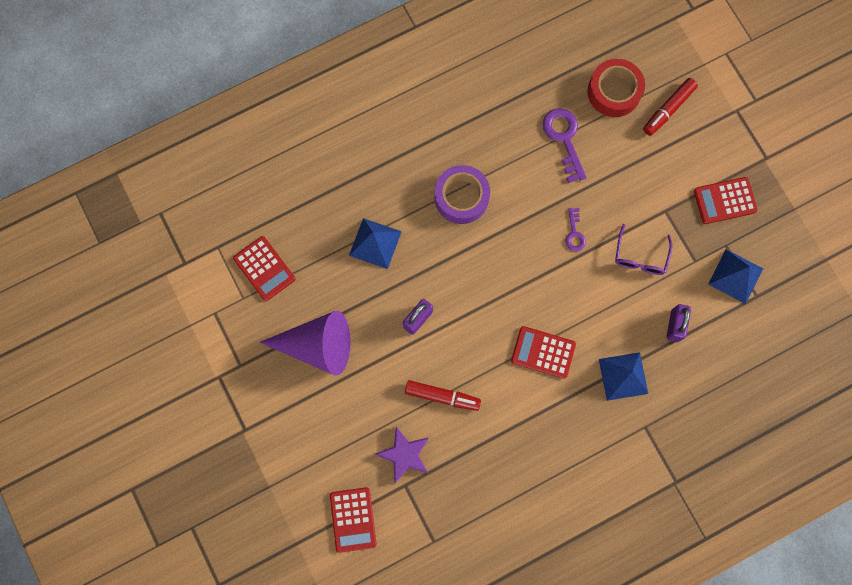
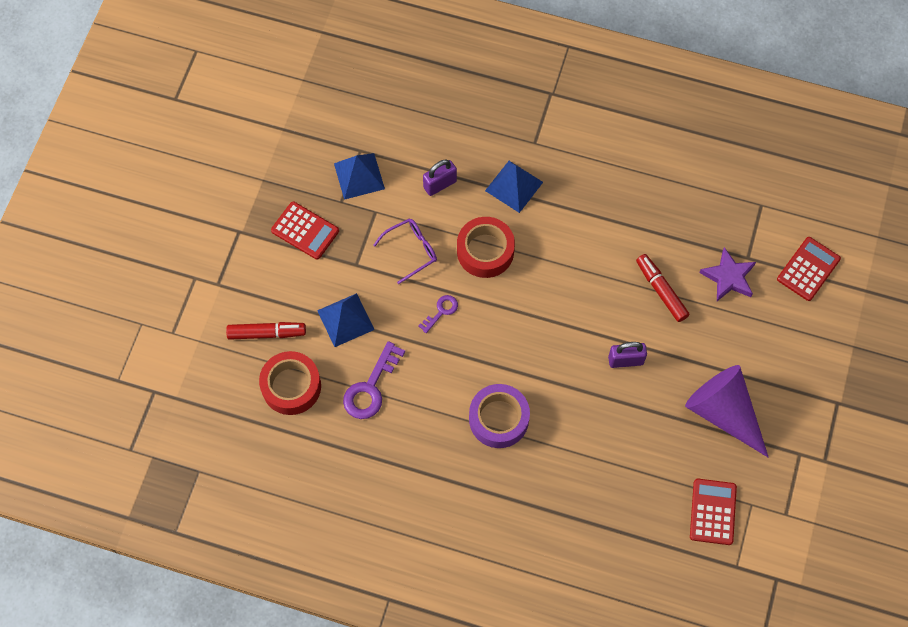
camera: 135 degrees left, 10 degrees down
blue pyramid [349,218,402,269] -> blue pyramid moved to [317,293,375,347]
red calculator [511,326,576,379] -> none
none -> red tape [457,217,515,278]

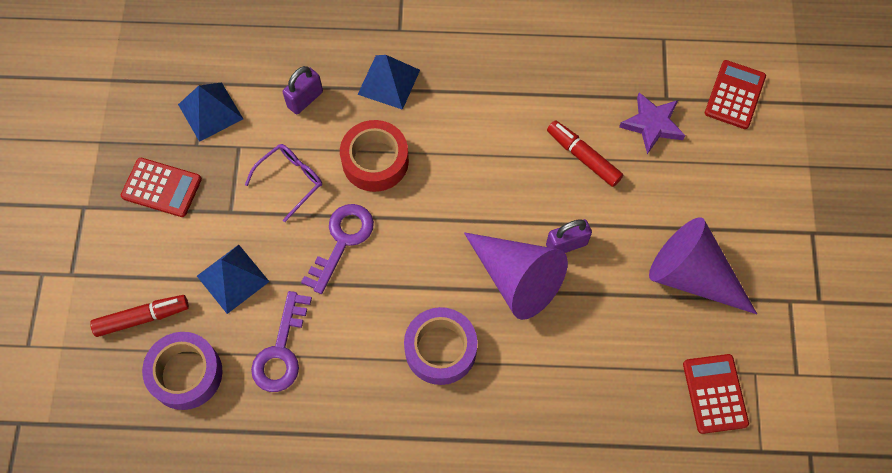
camera: 15 degrees left, 0 degrees up
red tape [259,351,321,415] -> purple tape [142,332,223,410]
purple key [418,295,458,333] -> purple key [301,204,374,294], size x1.78
none -> purple cone [464,232,568,320]

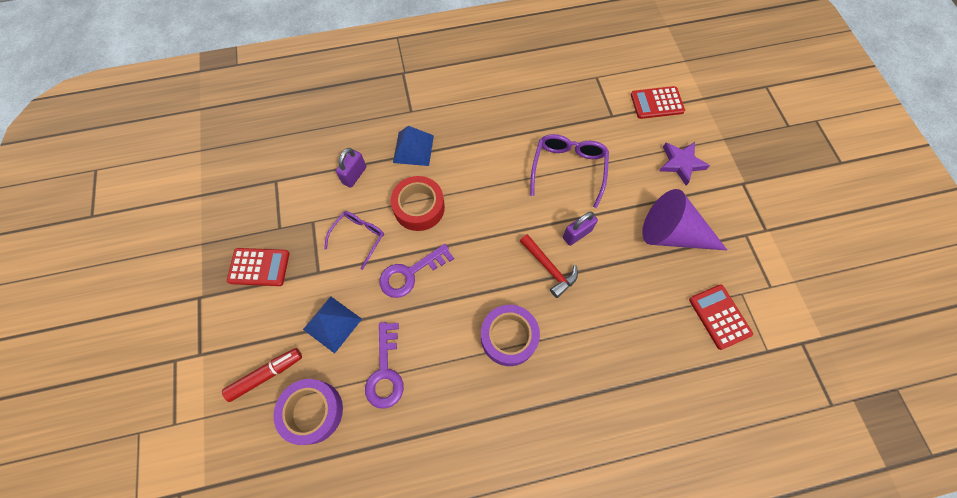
camera: 15 degrees left, 0 degrees up
blue pyramid [178,82,243,142] -> none
purple key [301,204,374,294] -> purple key turned 135 degrees counterclockwise [379,244,454,298]
purple cone [464,232,568,320] -> red hammer [520,234,578,298]
red marker [547,120,623,187] -> purple glasses [530,134,609,208]
purple star [619,92,685,154] -> purple star moved to [659,142,710,186]
red calculator [705,60,766,129] -> red calculator turned 105 degrees counterclockwise [631,86,685,119]

